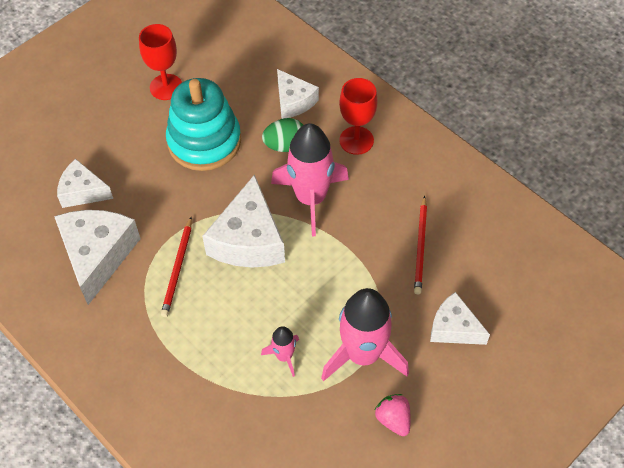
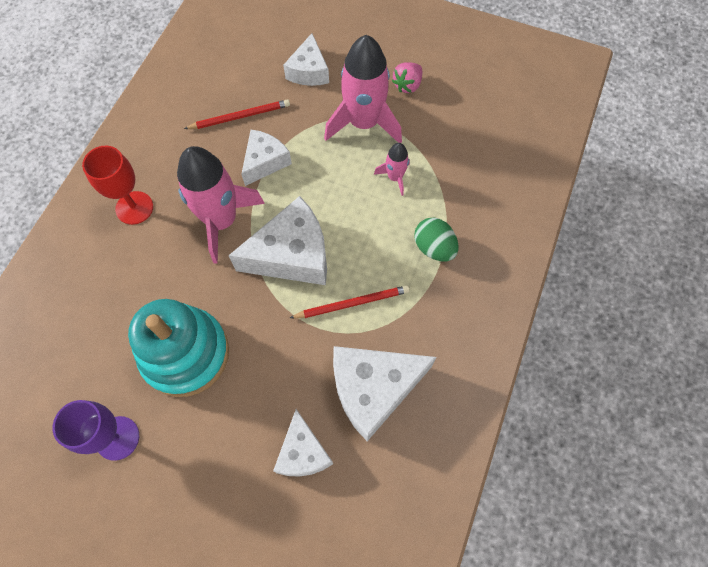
camera: 115 degrees left, 10 degrees up
red goblet [139,24,182,100] -> purple goblet [52,400,139,461]
green egg [262,118,303,152] -> green egg moved to [414,218,458,261]
white cheese [277,69,319,119] -> white cheese moved to [241,130,292,186]

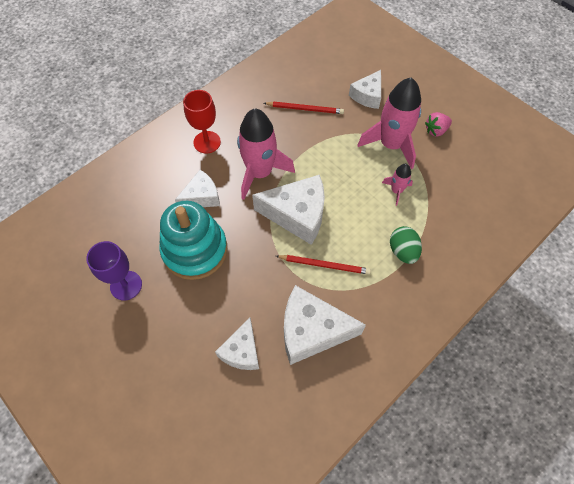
camera: 25 degrees right, 5 degrees down
white cheese [241,130,292,186] -> white cheese moved to [175,170,220,207]

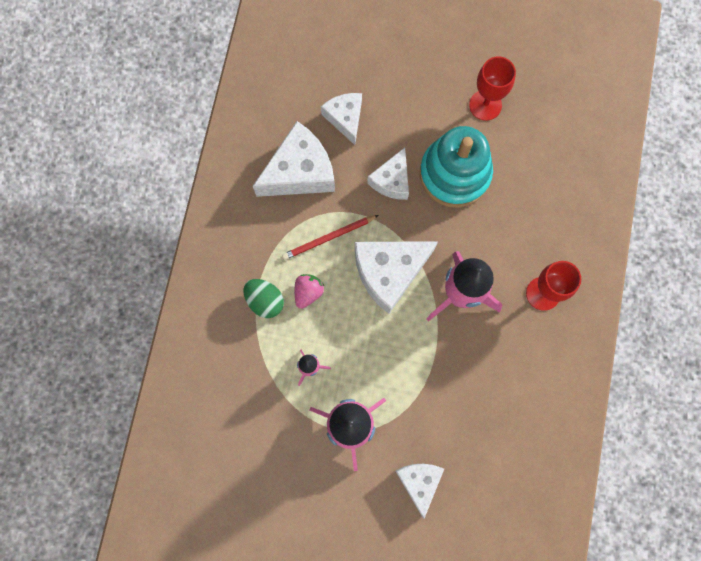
camera: 145 degrees right, 15 degrees up
purple goblet [86,241,142,300] -> red goblet [469,56,516,121]
white cheese [175,170,220,207] -> white cheese moved to [367,148,409,200]
red pencil [264,101,344,114] -> none
pink strawberry [425,112,452,136] -> pink strawberry moved to [295,274,324,309]

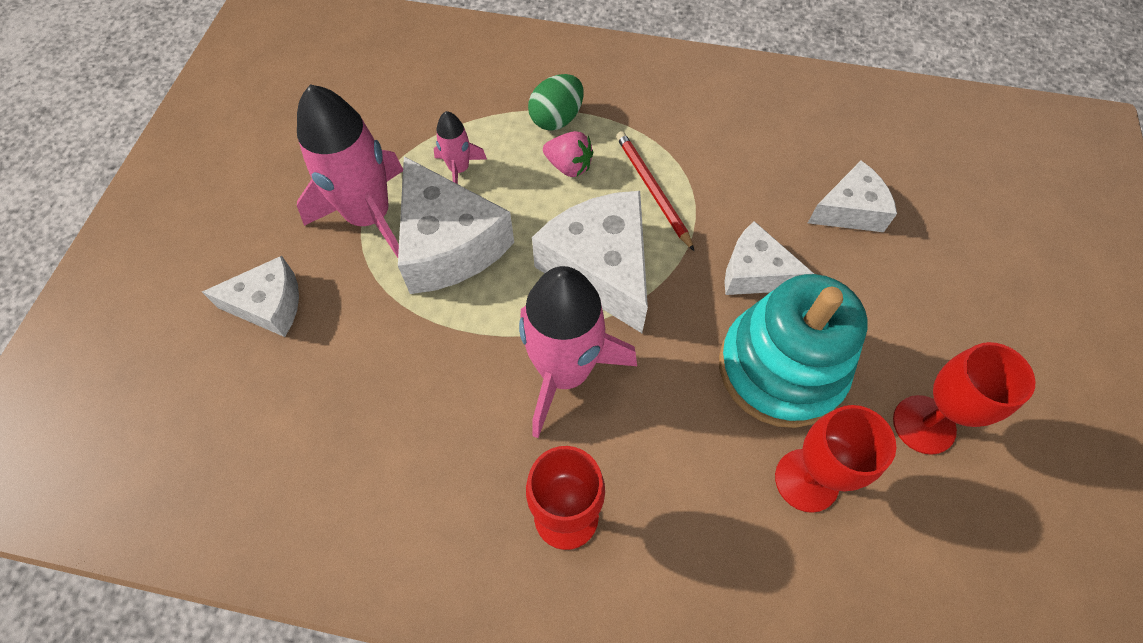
camera: 90 degrees right, 15 degrees down
white cheese [253,121,335,197] -> white cheese moved to [398,156,514,294]
none -> red goblet [775,405,896,513]

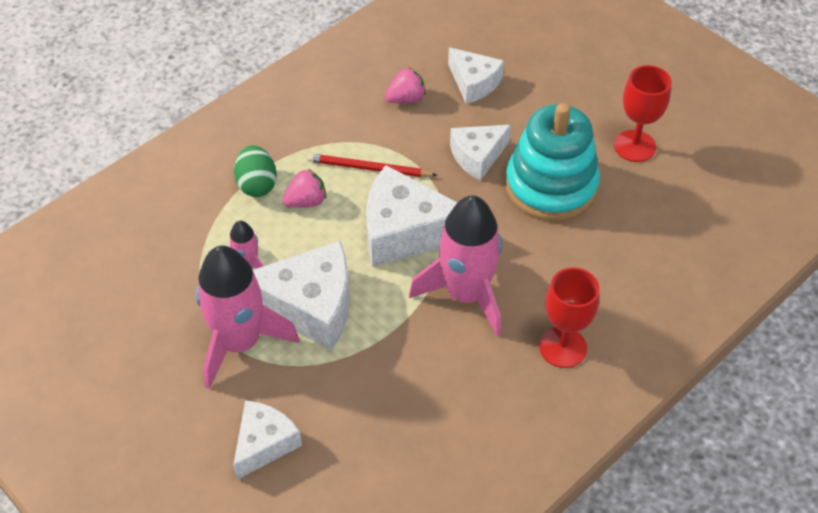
camera: 55 degrees left, 10 degrees down
red goblet [775,405,896,513] -> none
white cheese [808,161,897,232] -> white cheese turned 120 degrees clockwise [448,47,504,104]
none -> pink strawberry [385,68,426,103]

